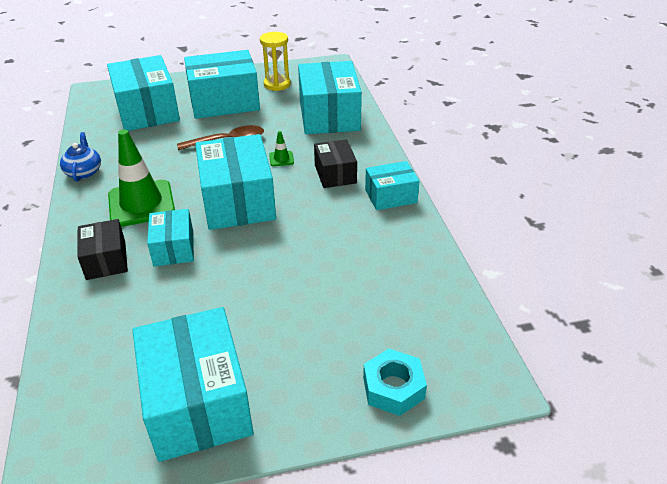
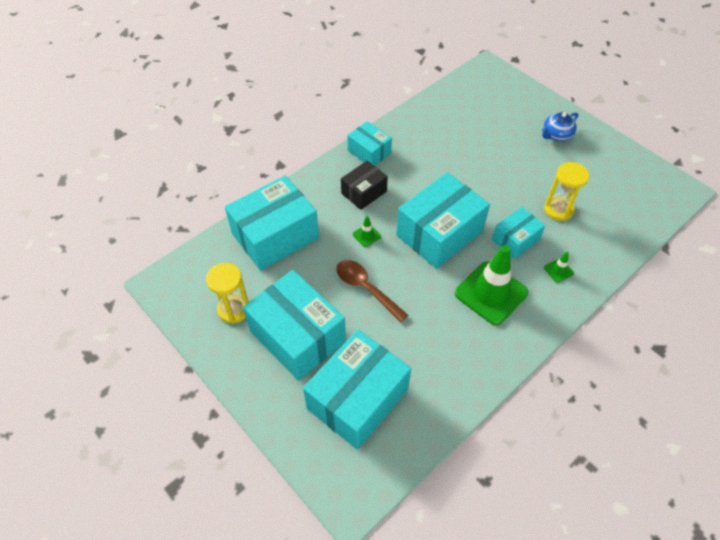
camera: 120 degrees left, 15 degrees up
blue teapot [60,132,101,182] -> blue teapot moved to [542,112,578,141]
black box [78,219,128,280] -> green traffic cone [544,252,574,283]
turquoise box [132,307,253,462] -> none
turquoise nut [363,349,427,416] -> none
none -> yellow hourglass [544,162,589,221]

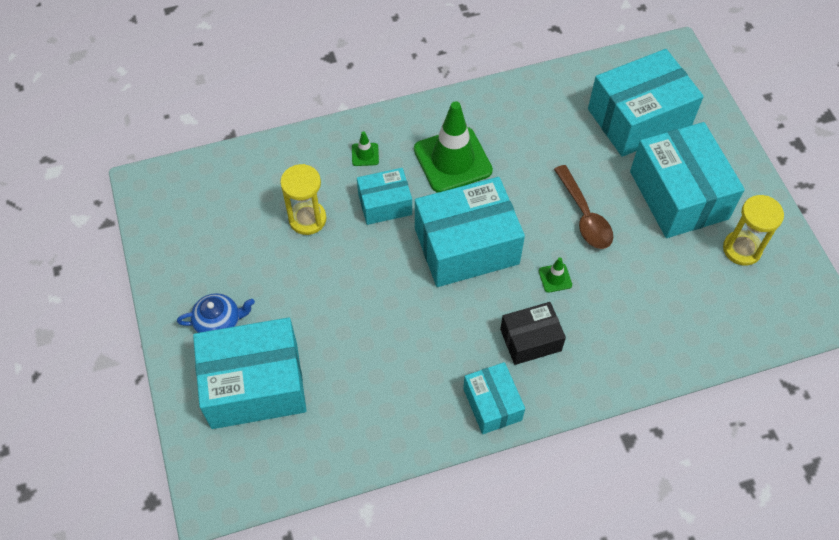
camera: 155 degrees left, 5 degrees up
turquoise box [225,176,319,271] -> turquoise box moved to [193,317,307,429]

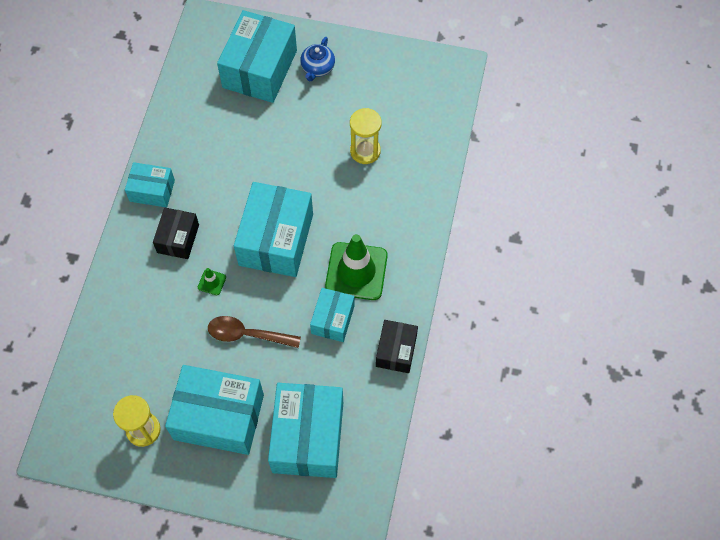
camera: 120 degrees right, 5 degrees up
green traffic cone [352,131,379,166] -> none
turquoise box [357,168,412,225] -> turquoise box moved to [310,288,355,342]
none -> black box [376,320,418,373]

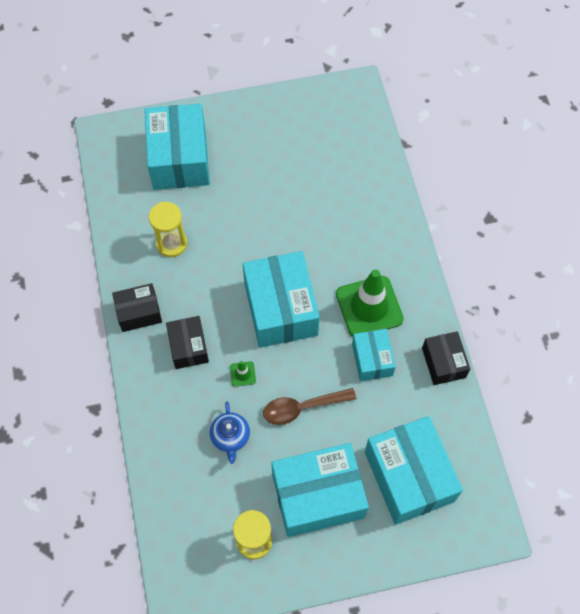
camera: 25 degrees left, 0 degrees up
turquoise box [125,162,175,207] -> black box [112,283,162,332]
blue teapot [300,37,335,82] -> blue teapot moved to [210,401,250,464]
yellow hourglass [350,108,382,164] -> yellow hourglass moved to [149,202,187,257]

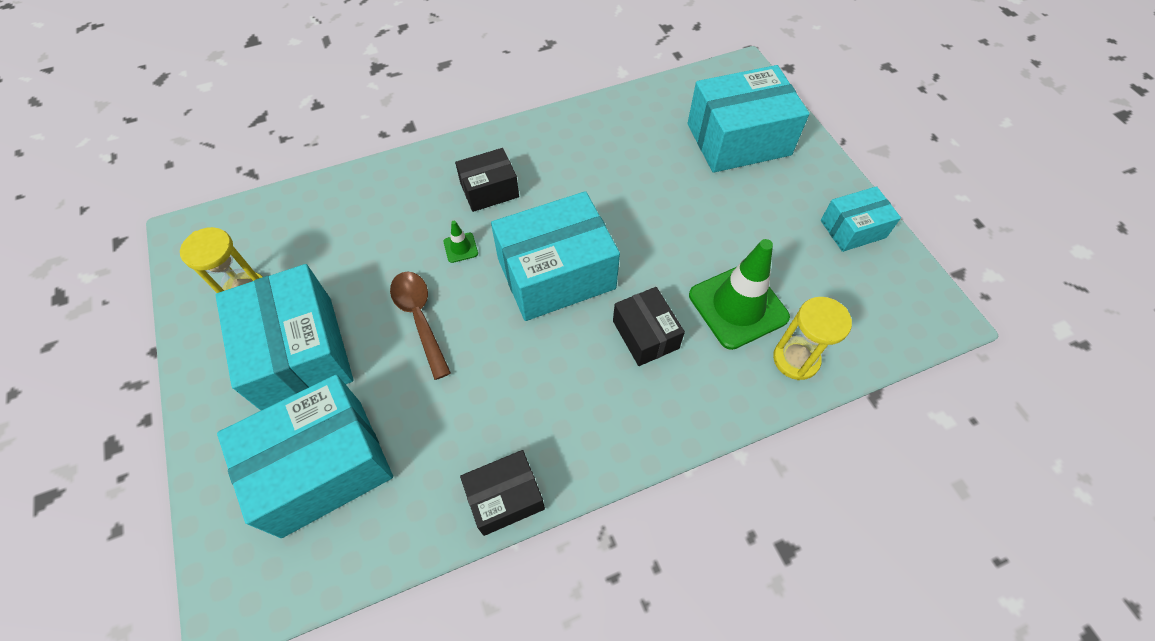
camera: 80 degrees right, 5 degrees down
black box [112,283,162,332] -> black box moved to [613,287,685,366]
yellow hourglass [149,202,187,257] -> yellow hourglass moved to [773,297,852,380]
blue teapot [210,401,250,464] -> none
green traffic cone [336,269,404,337] -> green traffic cone moved to [689,239,790,350]
turquoise box [352,329,396,381] -> turquoise box moved to [821,186,901,252]

